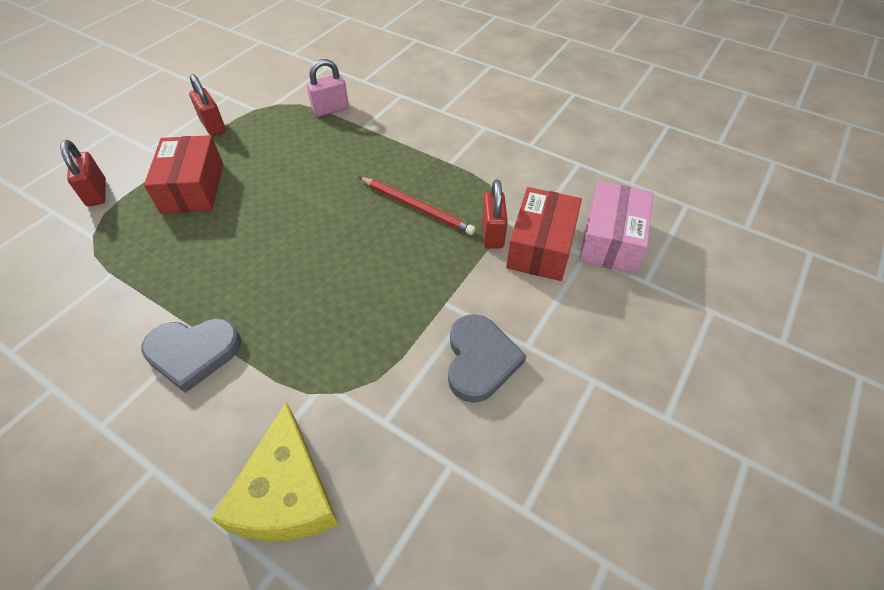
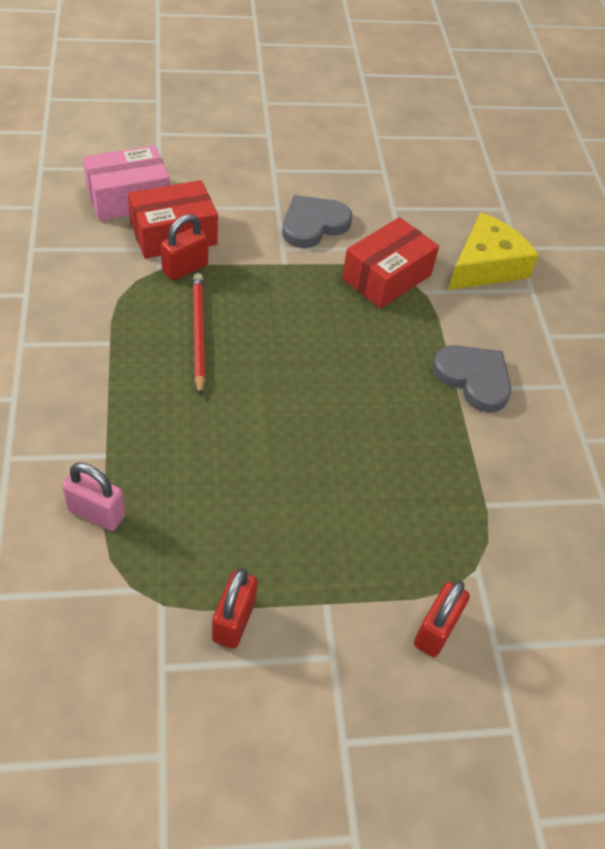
camera: 135 degrees left, 0 degrees up
red box [144,135,223,214] -> red box moved to [342,217,439,309]

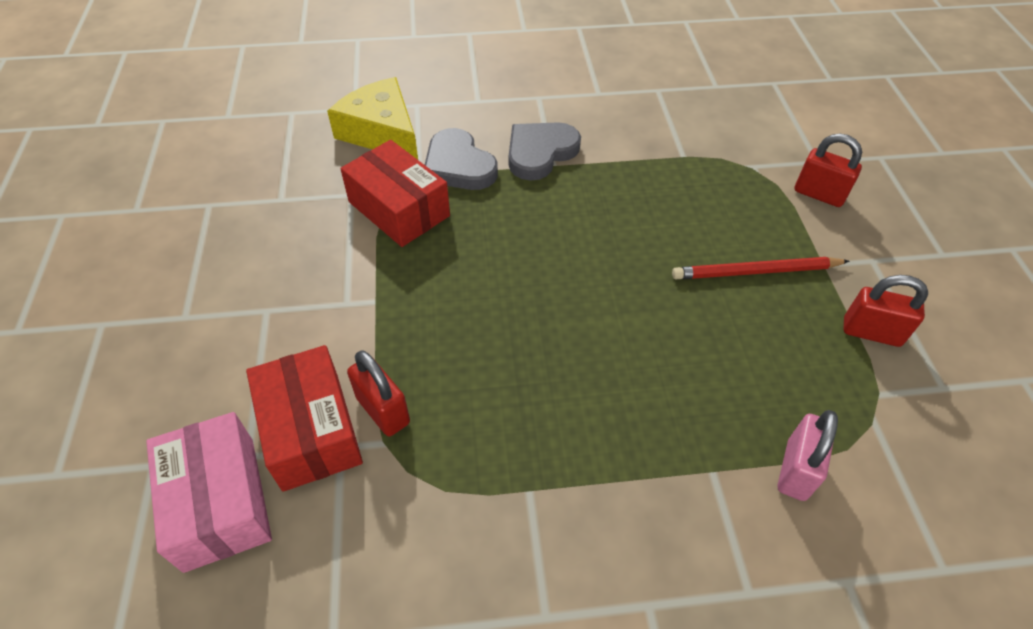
camera: 85 degrees left, 0 degrees up
red pencil [193,273,205,396] -> red pencil moved to [672,257,850,279]
grey heart [283,195,352,248] -> grey heart moved to [425,128,498,190]

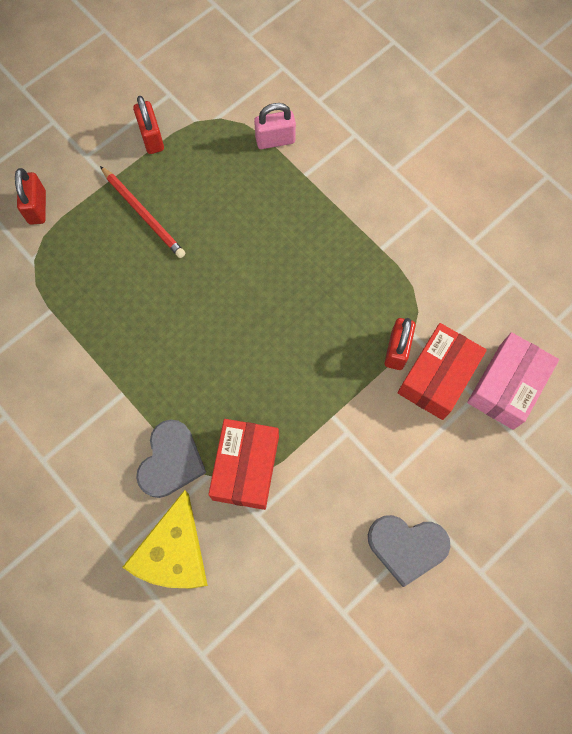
camera: 125 degrees left, 20 degrees up
grey heart [509,122,581,181] -> grey heart moved to [368,515,450,587]

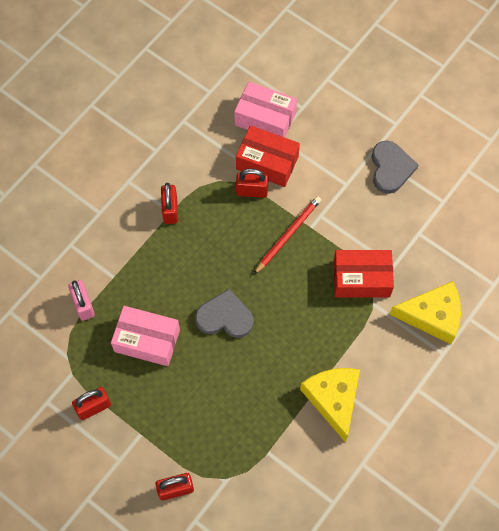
camera: 100 degrees left, 5 degrees down
red pencil [100,166,185,258] -> red pencil moved to [254,196,321,274]
grey heart [136,420,206,498] -> grey heart moved to [195,289,254,338]
none -> pink box [111,306,180,366]
none -> red padlock [161,183,178,224]
none -> yellow cheese [300,368,360,442]

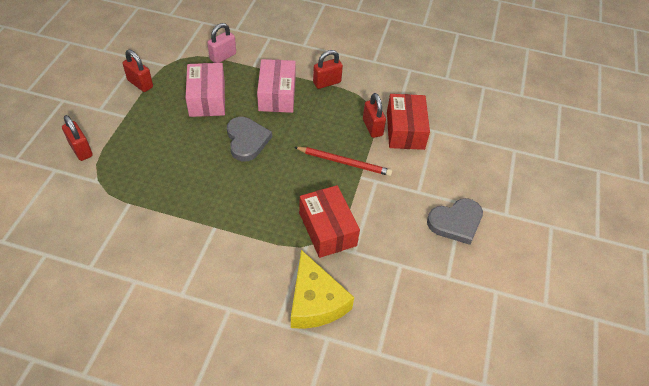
camera: 65 degrees right, 15 degrees down
pink box [234,82,297,138] -> pink box moved to [257,59,296,113]
yellow cheese [300,368,360,442] -> none

